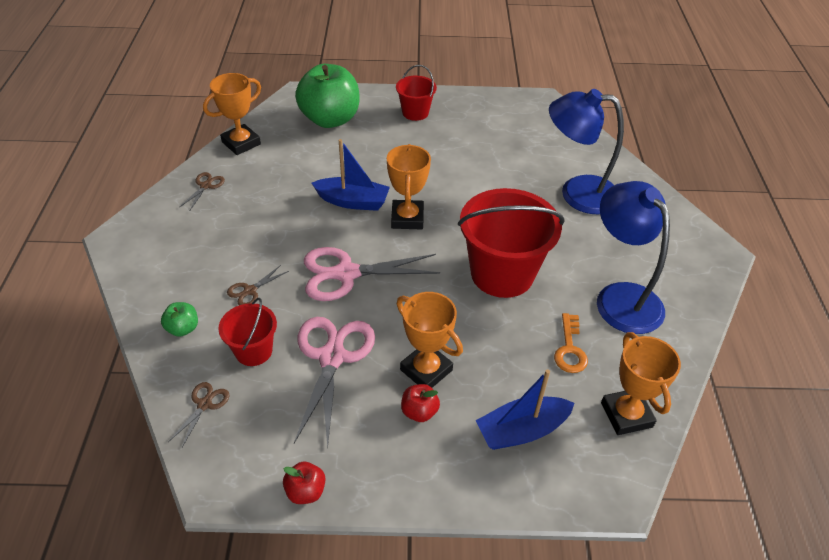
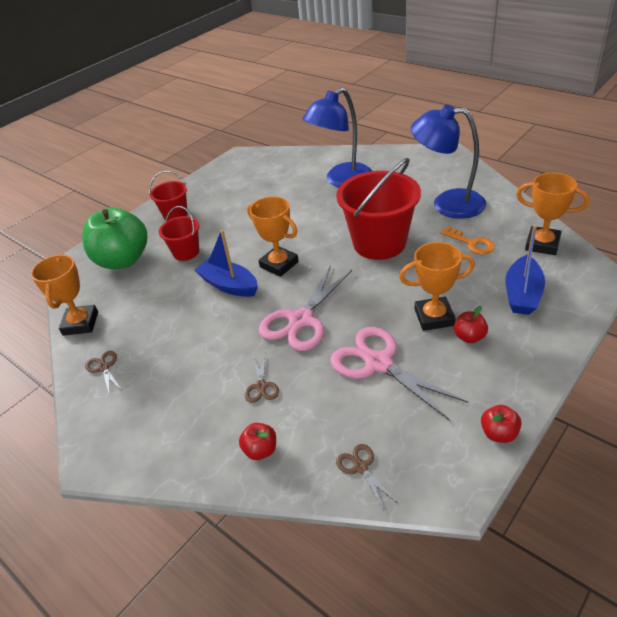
camera: 45 degrees left, 5 degrees down
green apple [161,302,198,337] -> red apple [239,423,276,460]
red bucket [218,298,277,366] -> red bucket moved to [159,206,199,261]
blue boat [311,139,390,211] -> blue boat turned 105 degrees counterclockwise [195,230,258,297]

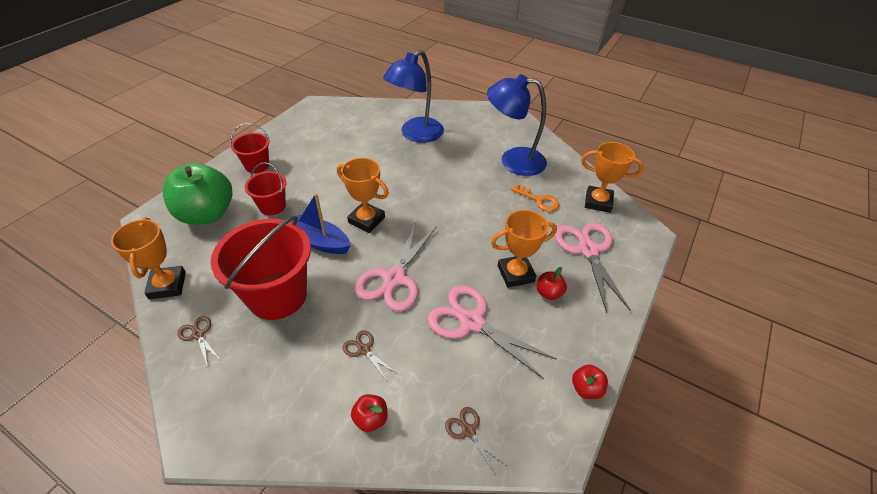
camera: 15 degrees left, 5 degrees up
brown scissors [245,354,279,403] -> brown scissors turned 150 degrees clockwise [343,330,396,381]
red bucket [336,158,421,260] -> red bucket moved to [211,216,311,320]
blue boat [505,225,545,315] -> pink scissors [555,222,631,313]

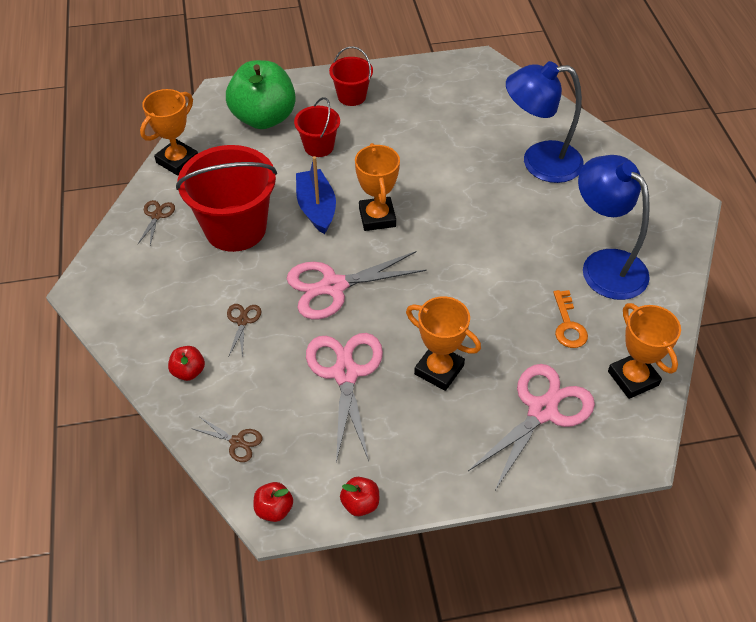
camera: 50 degrees right, 5 degrees up
brown scissors [445,407,505,474] -> brown scissors turned 105 degrees clockwise [191,417,263,462]
red apple [537,267,567,300] -> red apple moved to [254,482,293,522]

